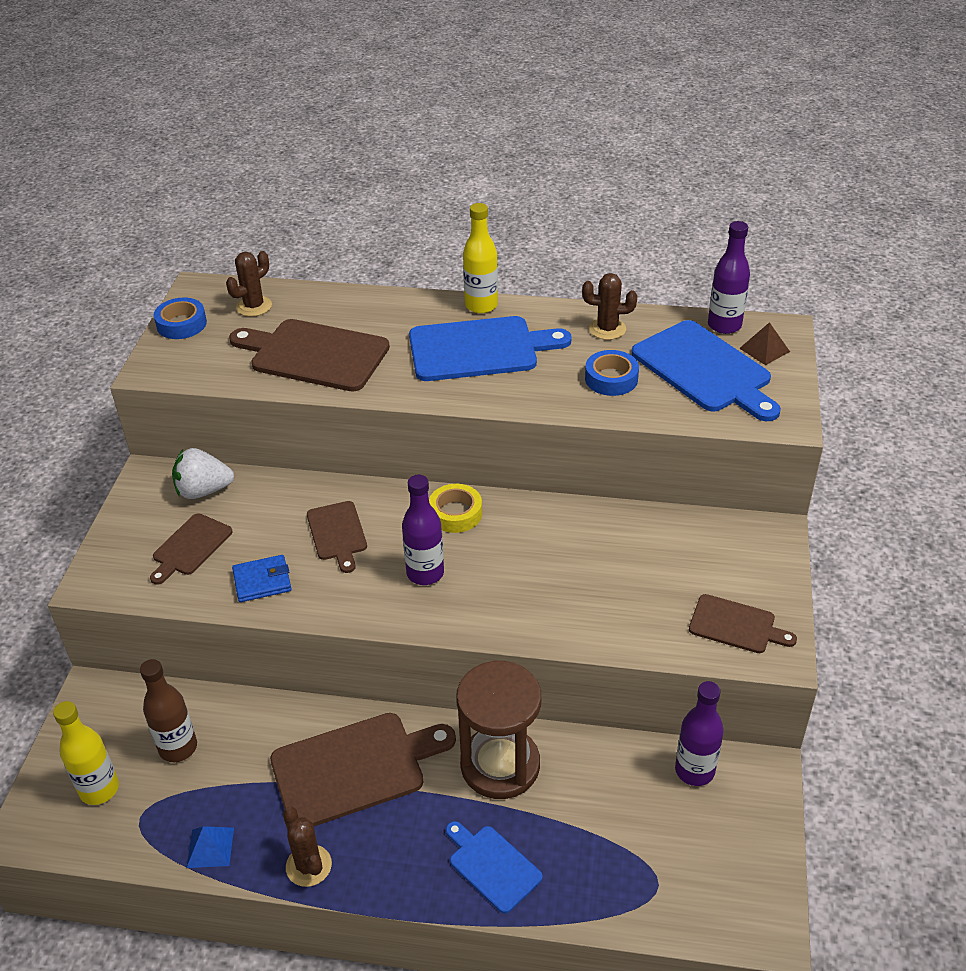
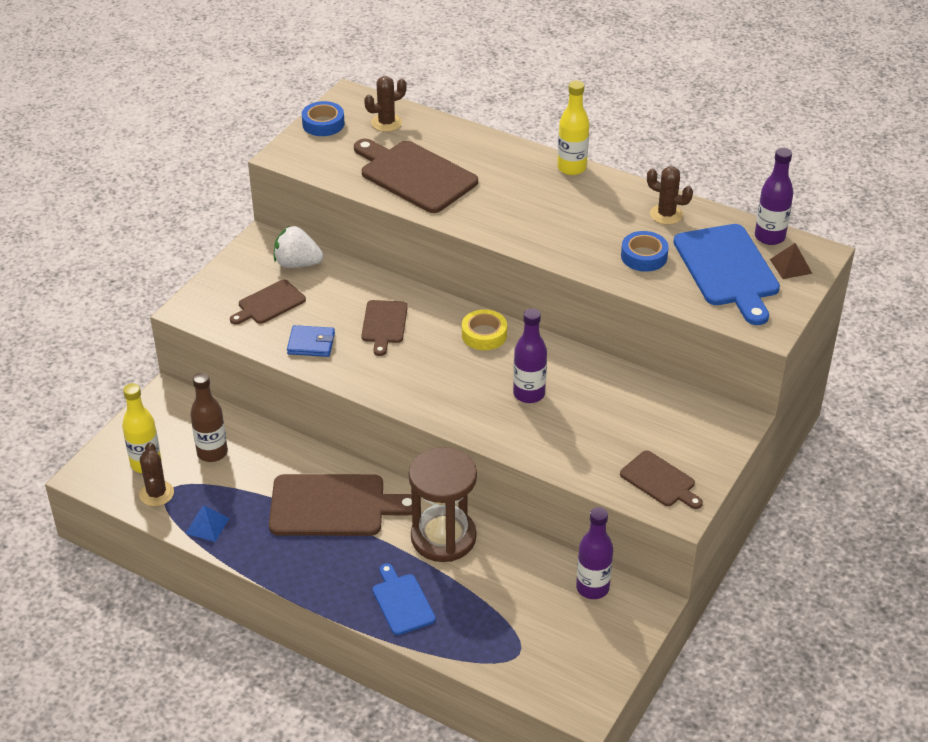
camera: 20 degrees right, 0 degrees up
brown cactus [283,806,332,887] -> brown cactus moved to [139,442,174,506]
purple bottle [402,475,444,585] -> purple bottle moved to [513,308,547,403]
blue cutting board [409,316,571,381] -> none

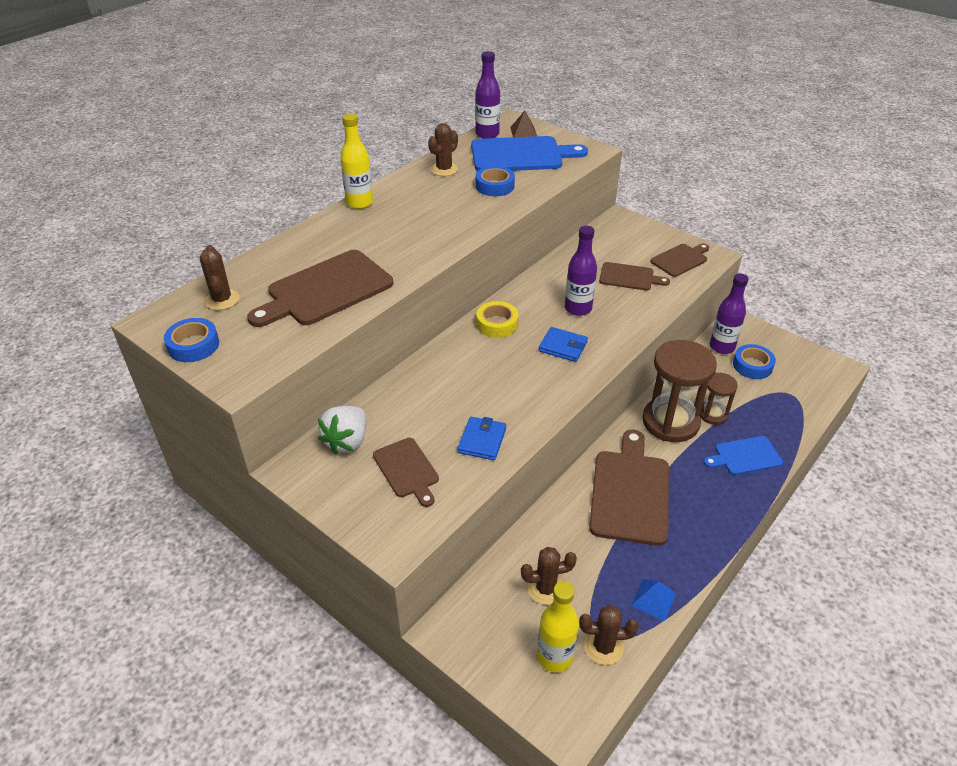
camera: 80 degrees left, 0 degrees up
brown bottle [190,372,228,462] -> brown cactus [521,547,577,605]
brown cutting board [361,300,408,356] -> brown cutting board moved to [599,262,670,291]
none -> blue wallet [539,327,588,362]
none -> brown hourglass [700,373,738,425]
none -> blue tape [733,344,776,379]

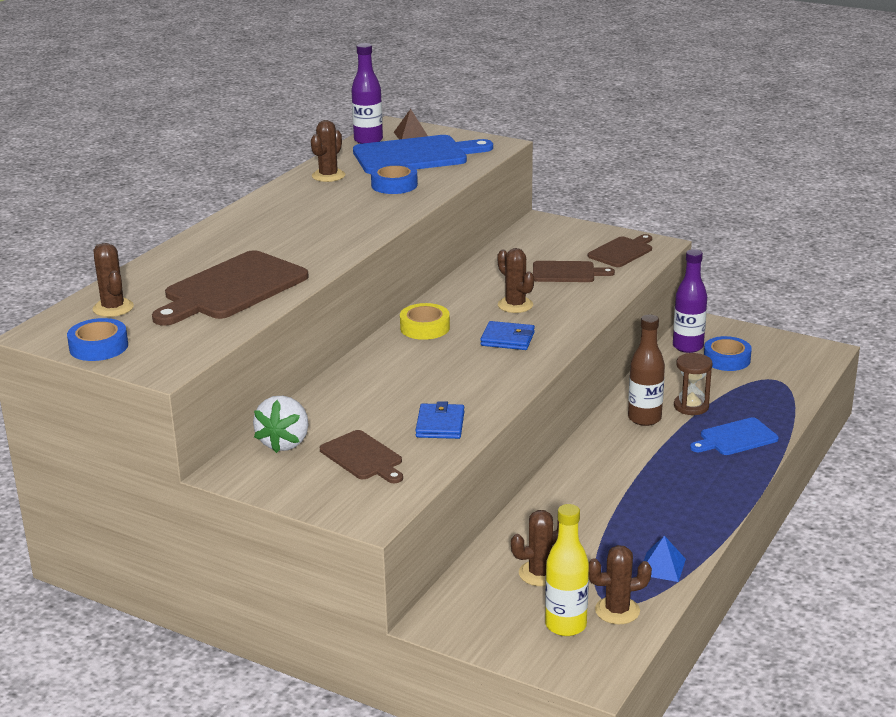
camera: 10 degrees left, 15 degrees down
yellow bottle [340,113,373,209] -> none
purple bottle [565,226,597,316] -> brown cactus [497,248,534,313]
brown cutting board [589,430,669,546] -> none
brown hourglass [642,340,717,442] -> brown bottle [628,315,665,426]

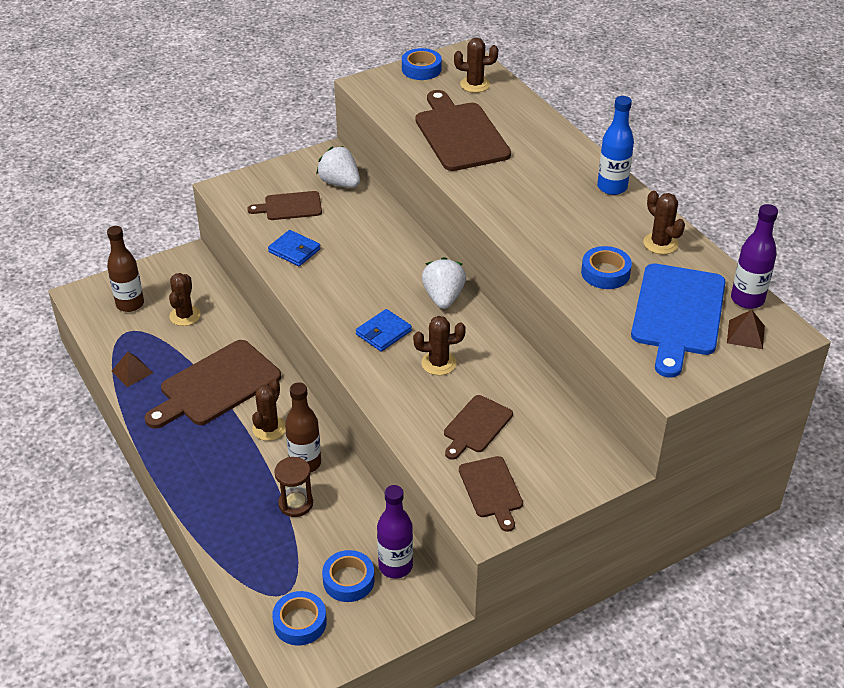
camera: 120 degrees right, 15 degrees up
yellow tape [400,303,450,340] -> white strawberry [422,257,466,309]
yellow bottle [545,504,589,636] -> brown bottle [107,226,144,312]
brown cactus [589,545,652,624] -> brown cactus moved to [252,379,286,441]
blue pyramid [644,536,686,582] -> brown pyramid [112,352,153,387]
blue cutting board [690,417,779,455] -> none
none -> brown cutting board [145,340,281,429]
none -> blue tape [272,591,327,646]
none -> blue bottle [597,96,634,195]

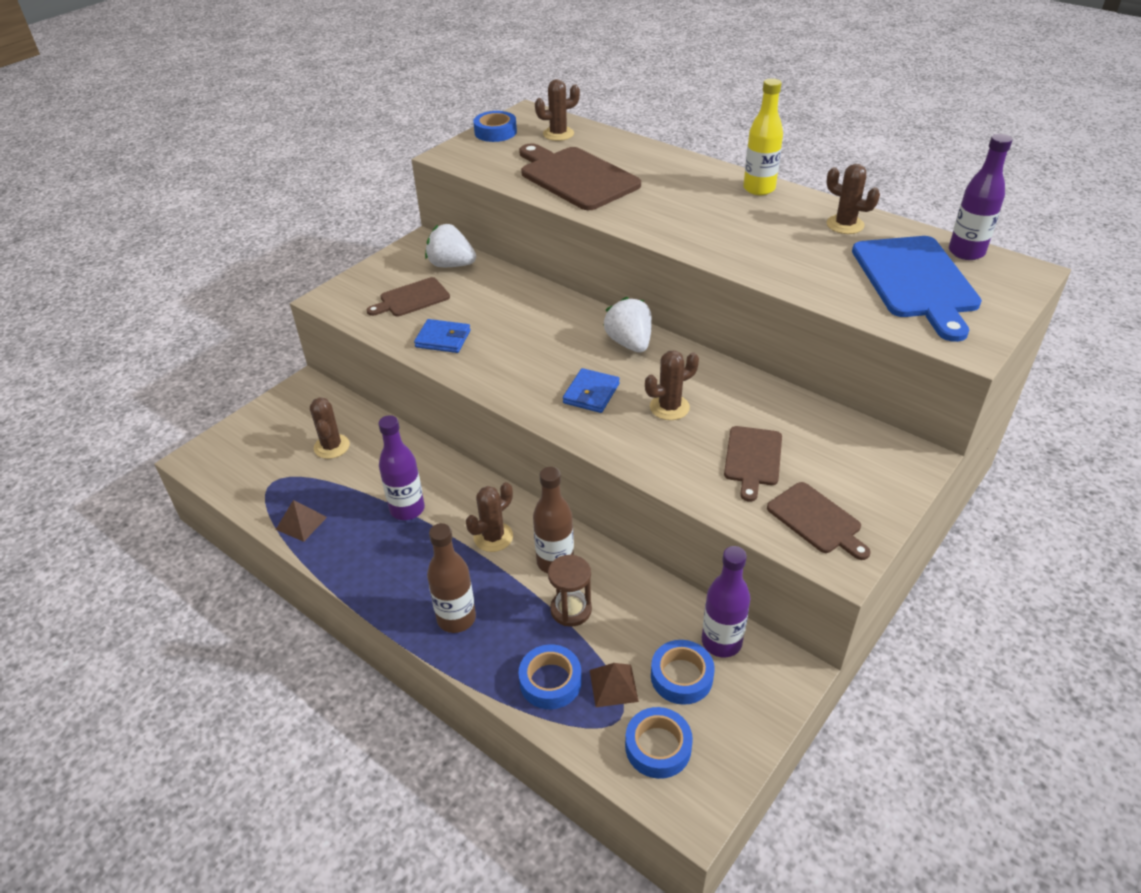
camera: 20 degrees left, 0 degrees up
brown bottle [107,226,144,312] -> brown bottle moved to [427,523,476,633]
brown cutting board [145,340,281,429] -> purple bottle [378,415,425,520]
brown cactus [252,379,286,441] -> brown cactus turned 45 degrees clockwise [466,482,513,552]
blue tape [581,246,632,289] -> blue tape moved to [518,644,582,709]
blue bottle [597,96,634,195] -> yellow bottle [743,79,783,195]
brown pyramid [727,310,765,349] -> brown pyramid moved to [590,663,639,707]

